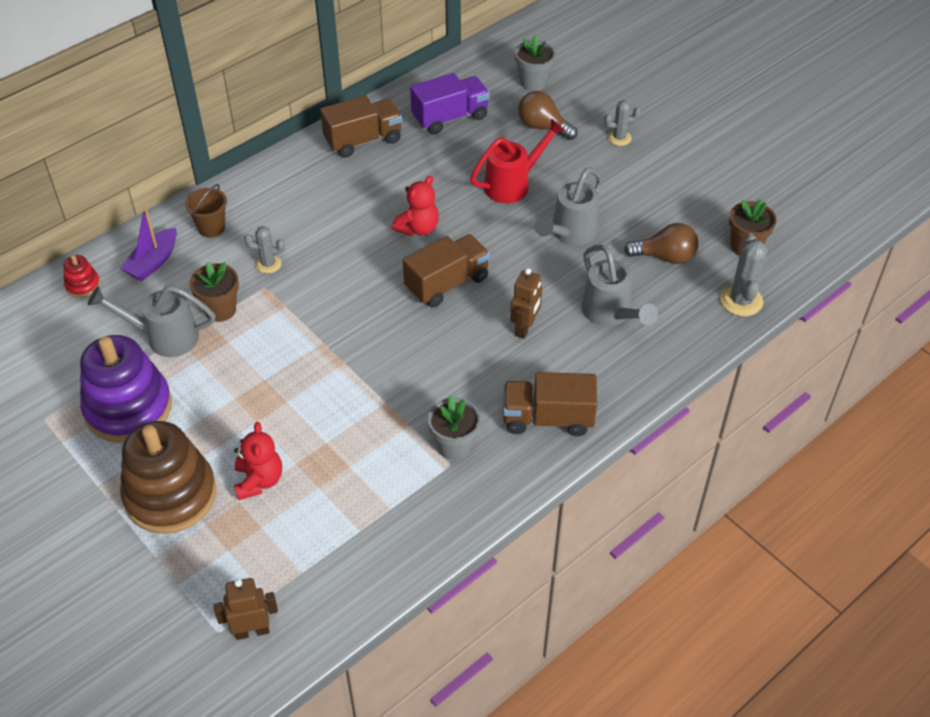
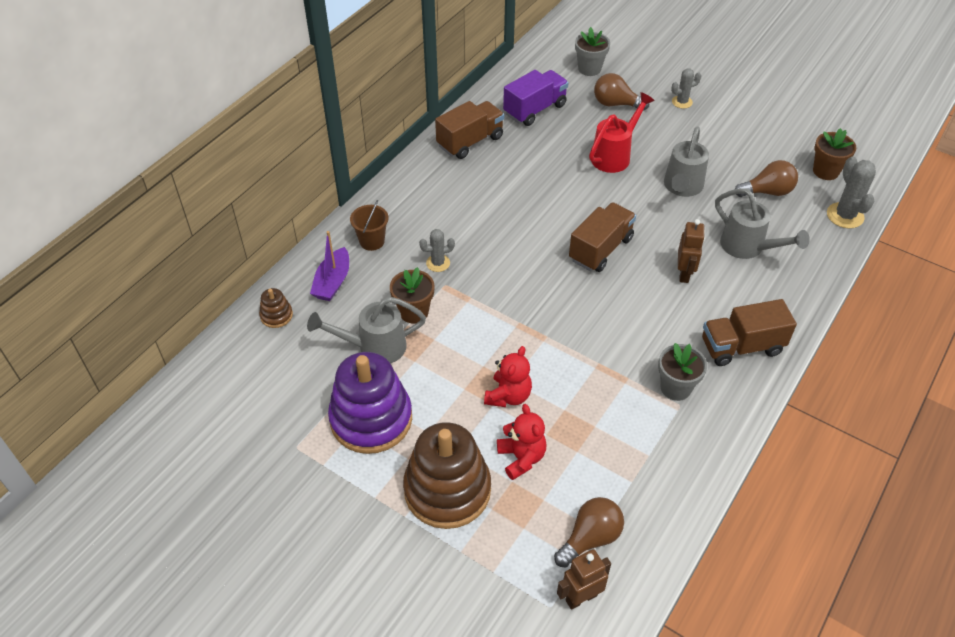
camera: 15 degrees left, 0 degrees up
red stacking toy [64,255,100,297] -> brown stacking toy [259,288,293,328]
red teddy bear [392,175,439,236] -> red teddy bear moved to [484,346,532,407]
none -> brown light bulb [554,497,624,568]

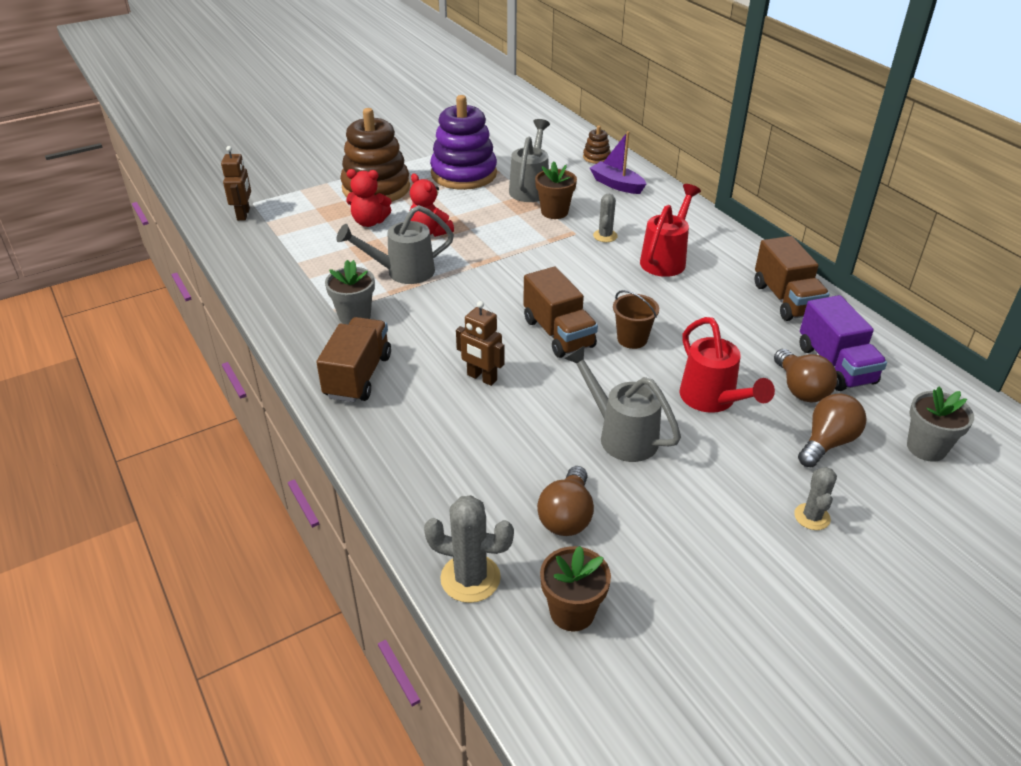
camera: 115 degrees right, 10 degrees down
brown bucket [350,200,388,251] -> brown bucket moved to [613,290,659,349]
brown light bulb [554,497,624,568] -> brown light bulb moved to [774,349,837,403]
grey watering can [715,188,810,259] -> grey watering can moved to [336,205,454,284]
none -> red watering can [640,184,701,277]

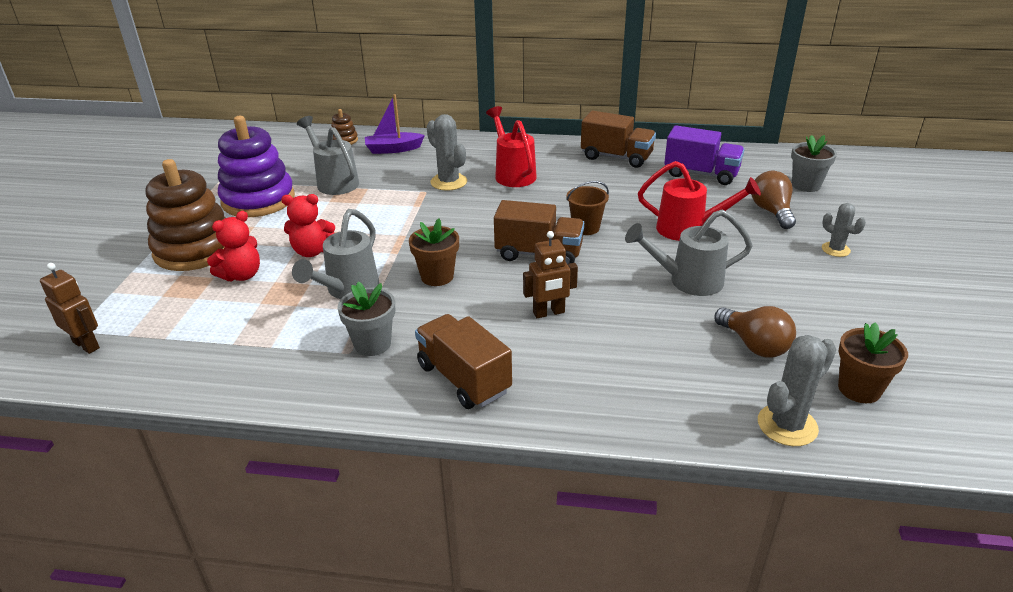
camera: 50 degrees left, 5 degrees down
brown flower pot [535,161,577,219] -> brown flower pot moved to [409,219,459,286]
grey cactus [593,194,618,242] -> grey cactus [427,114,467,191], size x1.59
brown light bulb [774,349,837,403] -> none

